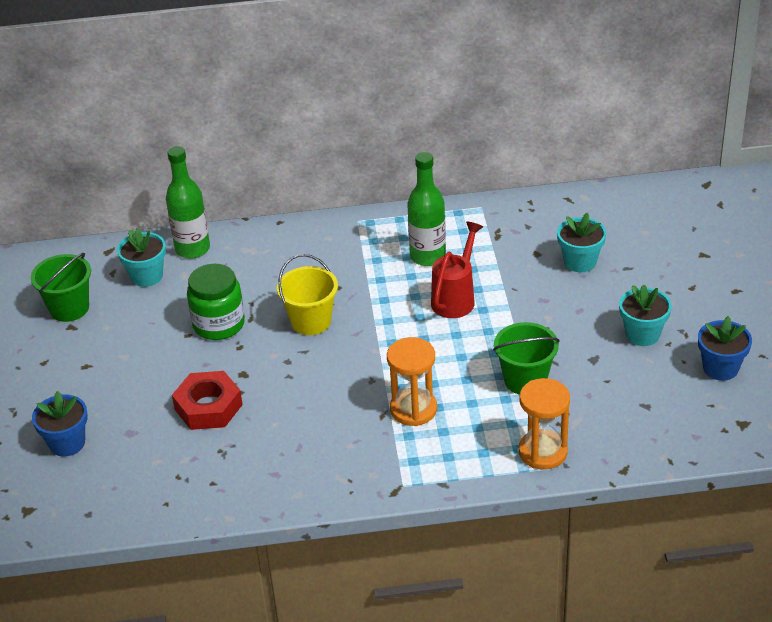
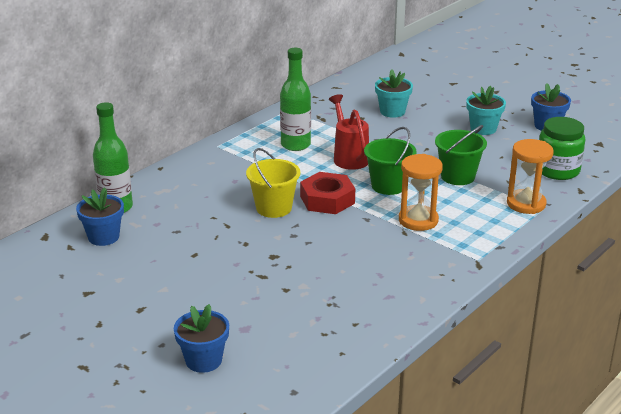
camera: 45 degrees left, 10 degrees down
green bucket [31,253,91,322] -> green bucket moved to [364,127,417,195]
turquoise flower pot [117,229,166,287] -> blue flower pot [76,187,124,246]
red nut [172,371,243,430] -> red nut moved to [300,172,355,214]
green jar [187,264,245,340] -> green jar moved to [539,117,585,180]

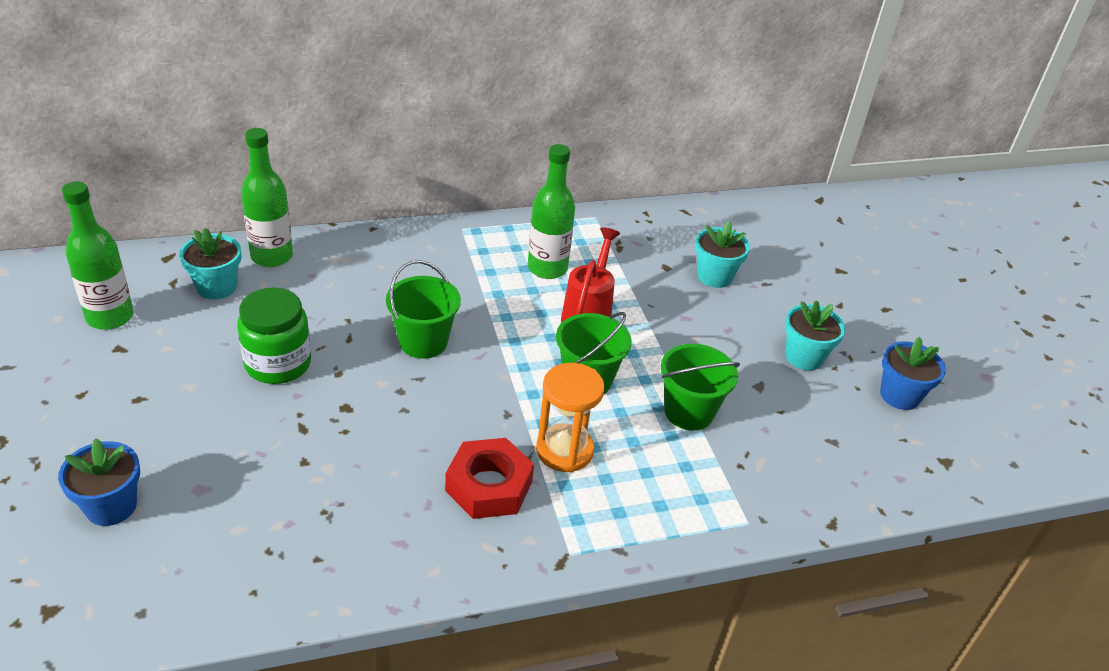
camera: 30 degrees right, 10 degrees up
blue flower pot [76,187,124,246] -> turquoise flower pot [179,228,241,300]
yellow bucket [246,148,300,218] -> green bucket [386,260,461,359]
red nut [300,172,355,214] -> red nut moved to [445,438,534,519]
orange hourglass [507,139,554,214] -> none
green jar [539,117,585,180] -> green jar moved to [237,288,311,384]
none -> green bottle [62,182,134,330]

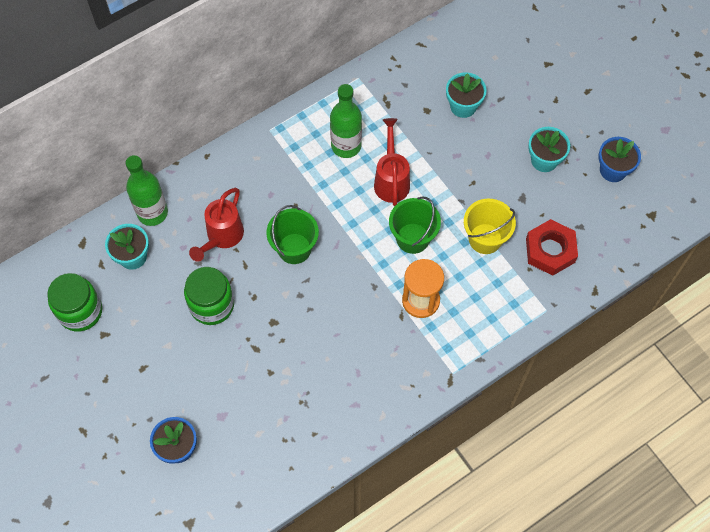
camera: 15 degrees left, 25 degrees up
green bottle [62,182,134,330] -> green jar [48,273,102,332]
red nut [445,438,534,519] -> red nut moved to [526,219,578,276]
green bucket [661,344,740,431] -> yellow bucket [464,199,516,254]
none -> red watering can [189,188,244,262]

